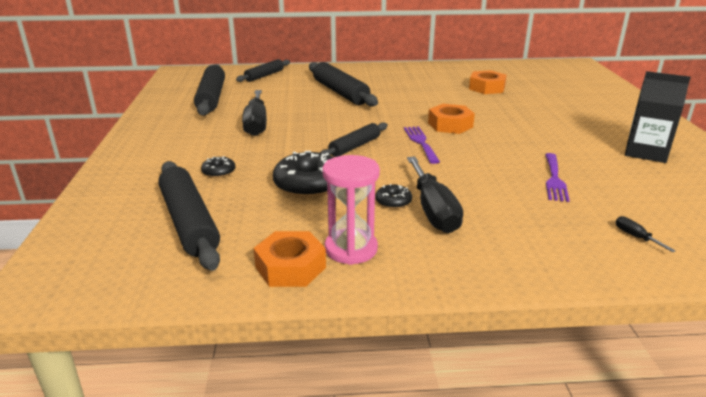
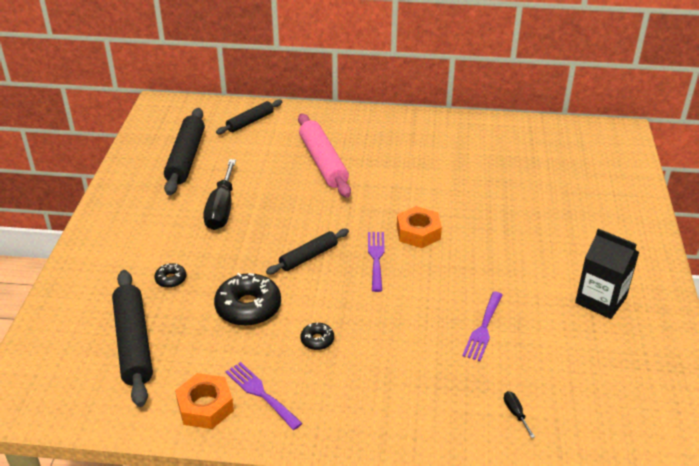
camera: 10 degrees right, 10 degrees up
black rolling pin [309,62,378,107] -> pink rolling pin [298,113,351,198]
pink hourglass [322,155,380,265] -> purple fork [225,362,302,430]
black screwdriver [407,157,463,233] -> none
orange nut [469,70,507,94] -> none

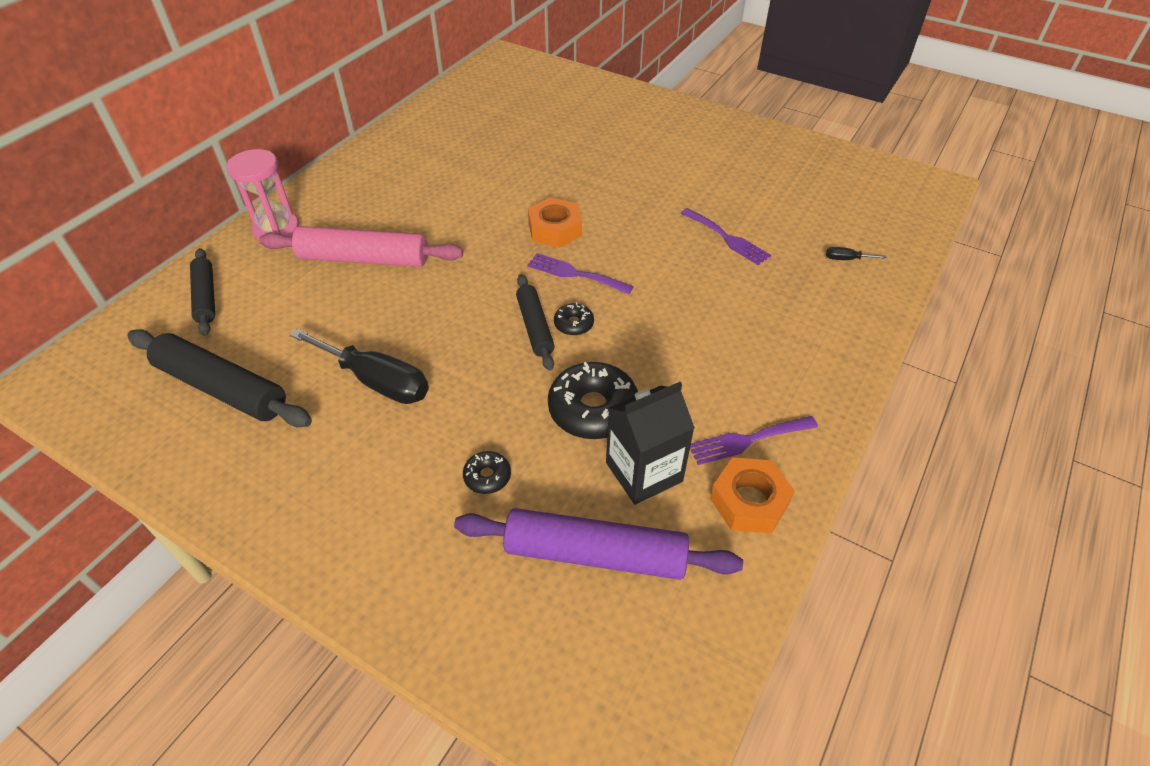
camera: 65 degrees left, 10 degrees up
black rolling pin [112,270,153,407] -> purple rolling pin [454,508,743,580]
black donut [300,322,334,350] -> black donut moved to [554,302,594,336]
black carton [575,229,639,319] -> black carton moved to [606,382,695,505]
none -> pink hourglass [226,149,299,241]

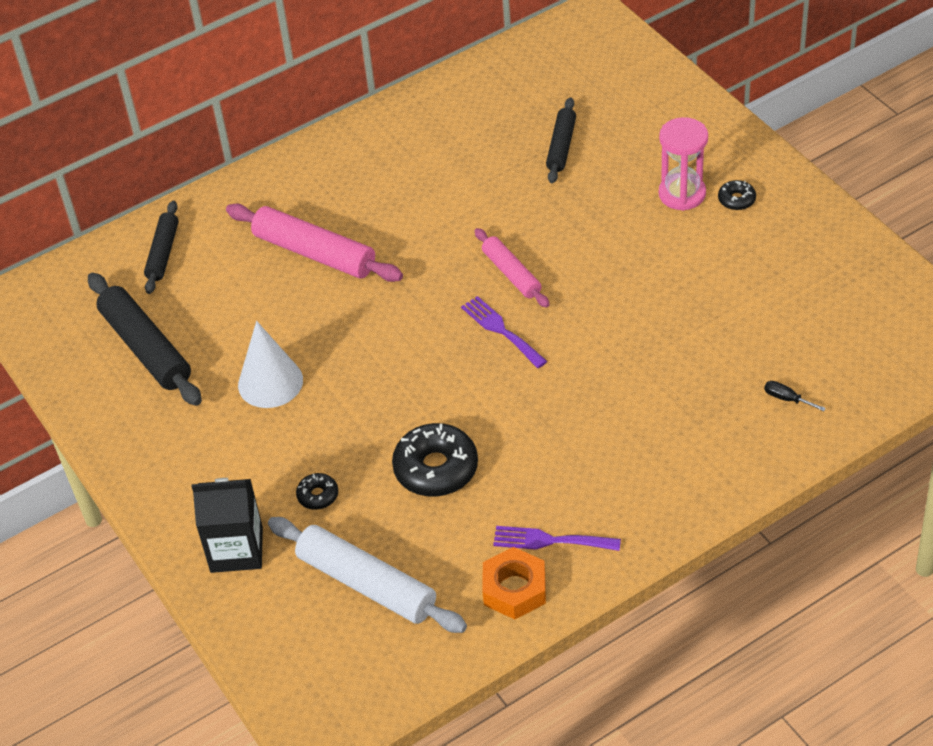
camera: 30 degrees right, 0 degrees up
pink hourglass [226,149,299,241] -> pink hourglass moved to [659,117,708,211]
black screwdriver [290,328,429,404] -> white cone [238,321,303,408]
purple rolling pin [454,508,743,580] -> white rolling pin [268,517,467,633]
black rolling pin [516,274,555,371] -> black rolling pin moved to [546,97,576,183]
orange nut [528,197,582,248] -> pink rolling pin [475,228,550,308]
black donut [554,302,594,336] -> black donut moved to [718,180,756,210]
black carton [606,382,695,505] -> black carton moved to [192,478,263,573]
purple fork [681,208,771,265] -> none

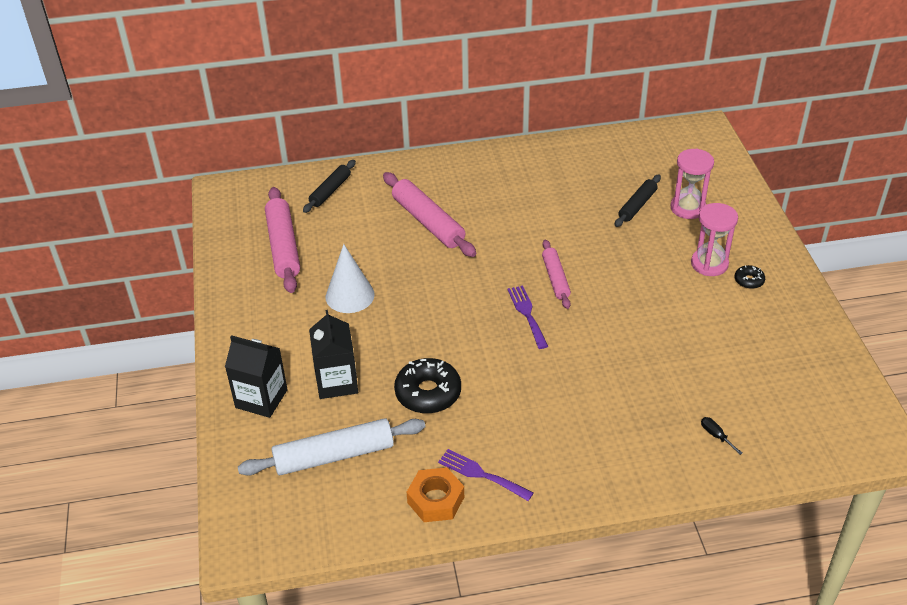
camera: 20 degrees right, 5 degrees down
black rolling pin [88,273,202,406] -> pink rolling pin [265,187,300,293]
white rolling pin [268,517,467,633] -> white rolling pin turned 75 degrees counterclockwise [238,418,425,476]
black donut [296,473,338,510] -> black carton [309,310,358,399]
none -> pink hourglass [671,148,714,219]

